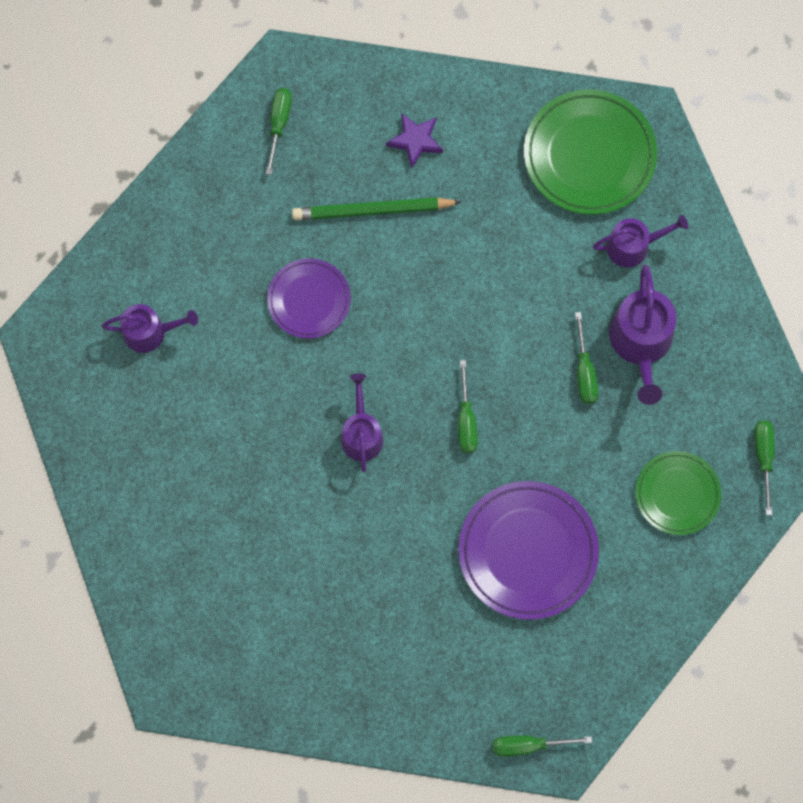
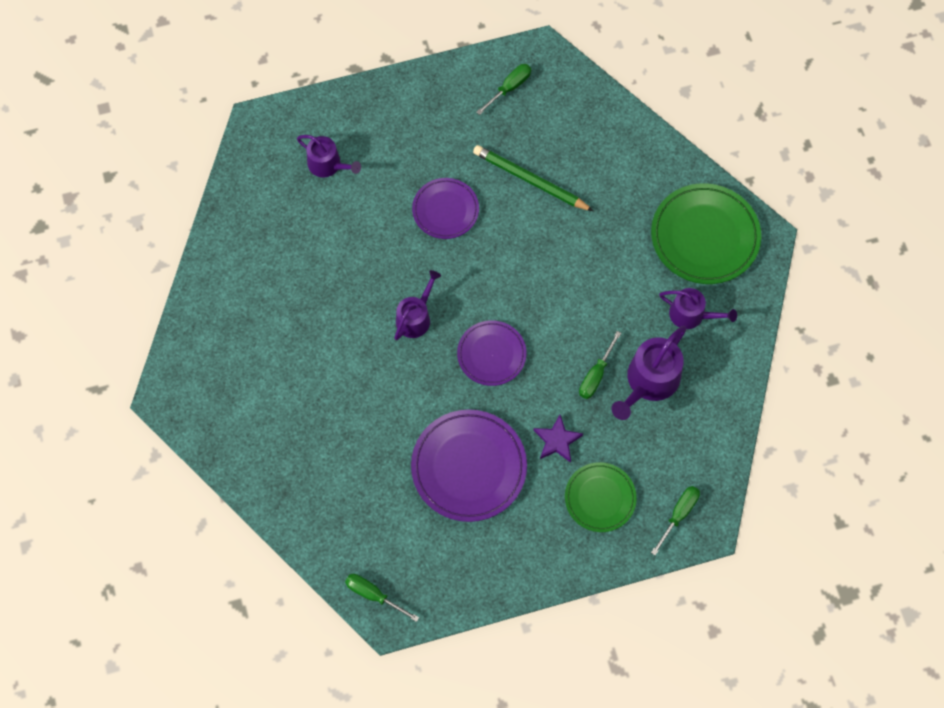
camera: 35 degrees right, 5 degrees down
purple star [386,113,443,168] -> purple star moved to [533,415,583,463]
green screwdriver [458,360,478,453] -> purple plate [457,320,526,386]

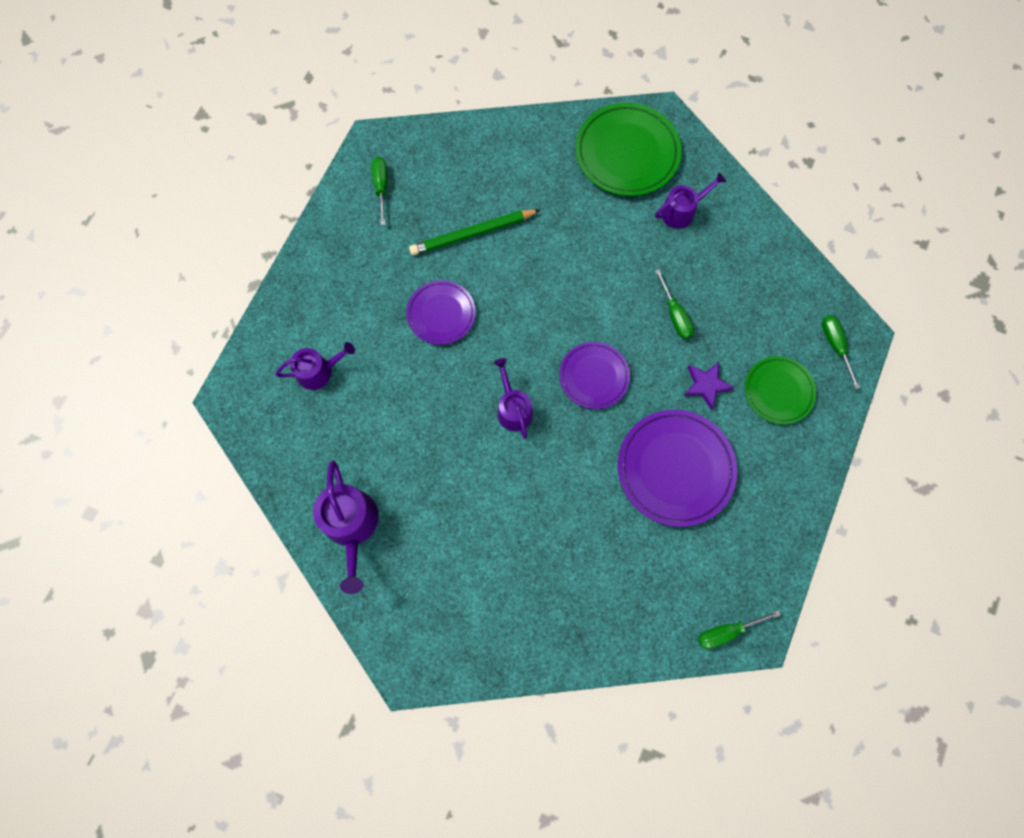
camera: 50 degrees left, 5 degrees up
purple watering can [611,326,687,420] -> purple watering can moved to [313,460,379,594]

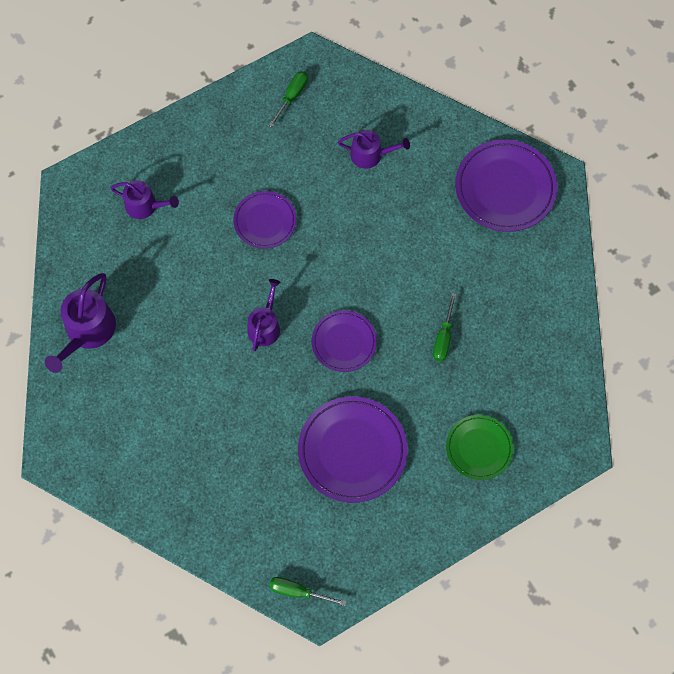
camera: 35 degrees right, 5 degrees down
green pencil [409,209,541,255] -> none
green plate [575,103,682,196] -> purple plate [455,139,557,232]
purple watering can [655,172,726,229] -> purple watering can moved to [338,130,410,169]
purple star [684,362,734,410] -> none
green screwdriver [822,315,860,389] -> none

